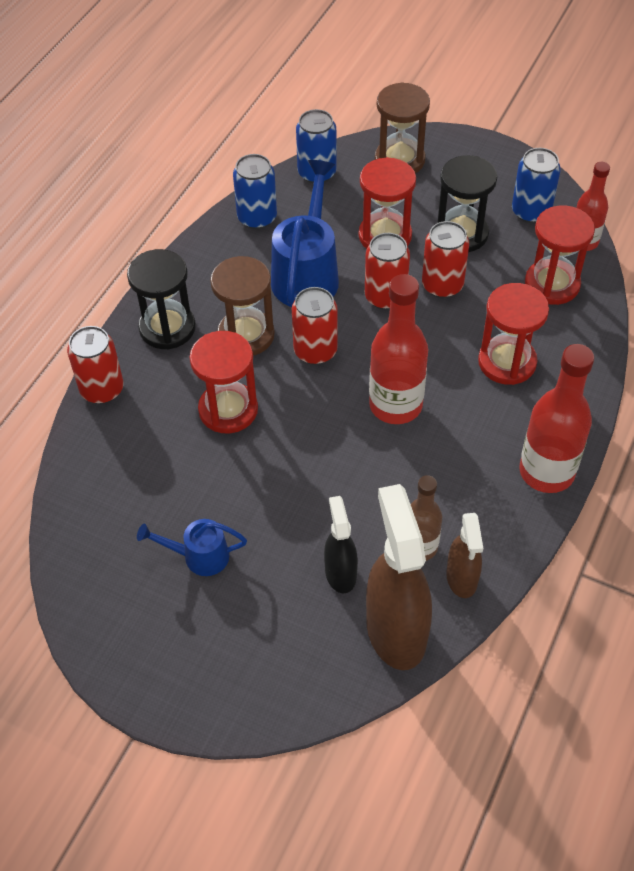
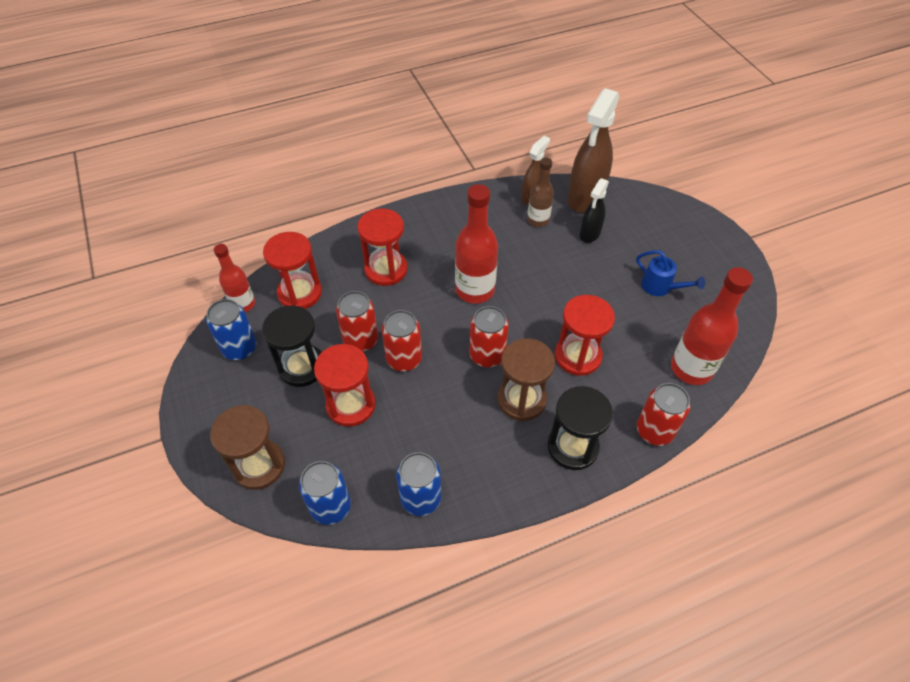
camera: 140 degrees left, 0 degrees up
blue watering can [271,160,339,307] -> none
red bottle [519,344,594,493] -> red bottle moved to [671,267,753,385]

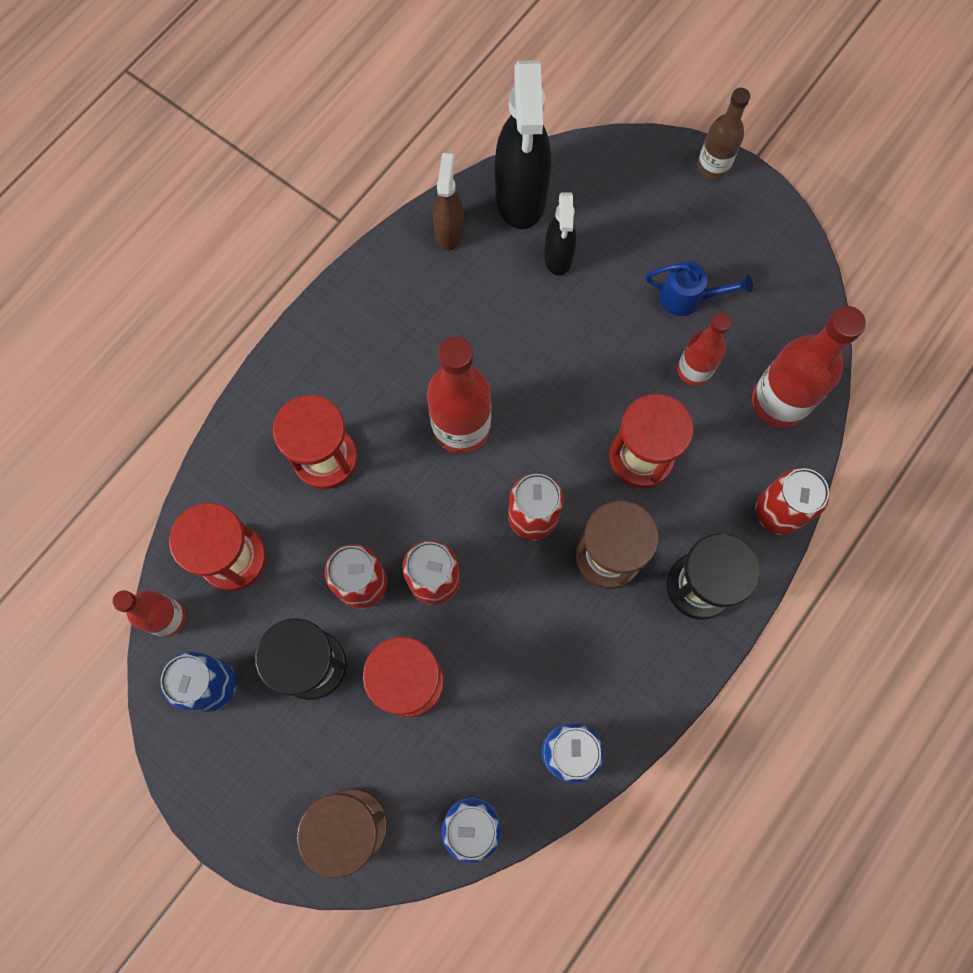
camera: 30 degrees left, 20 degrees up
brown bottle [527,158,554,227] -> brown bottle moved to [697,88,750,179]
brown spray bottle [568,88,619,213] -> black spray bottle [495,60,551,229]
none -> red bottle [677,313,731,386]

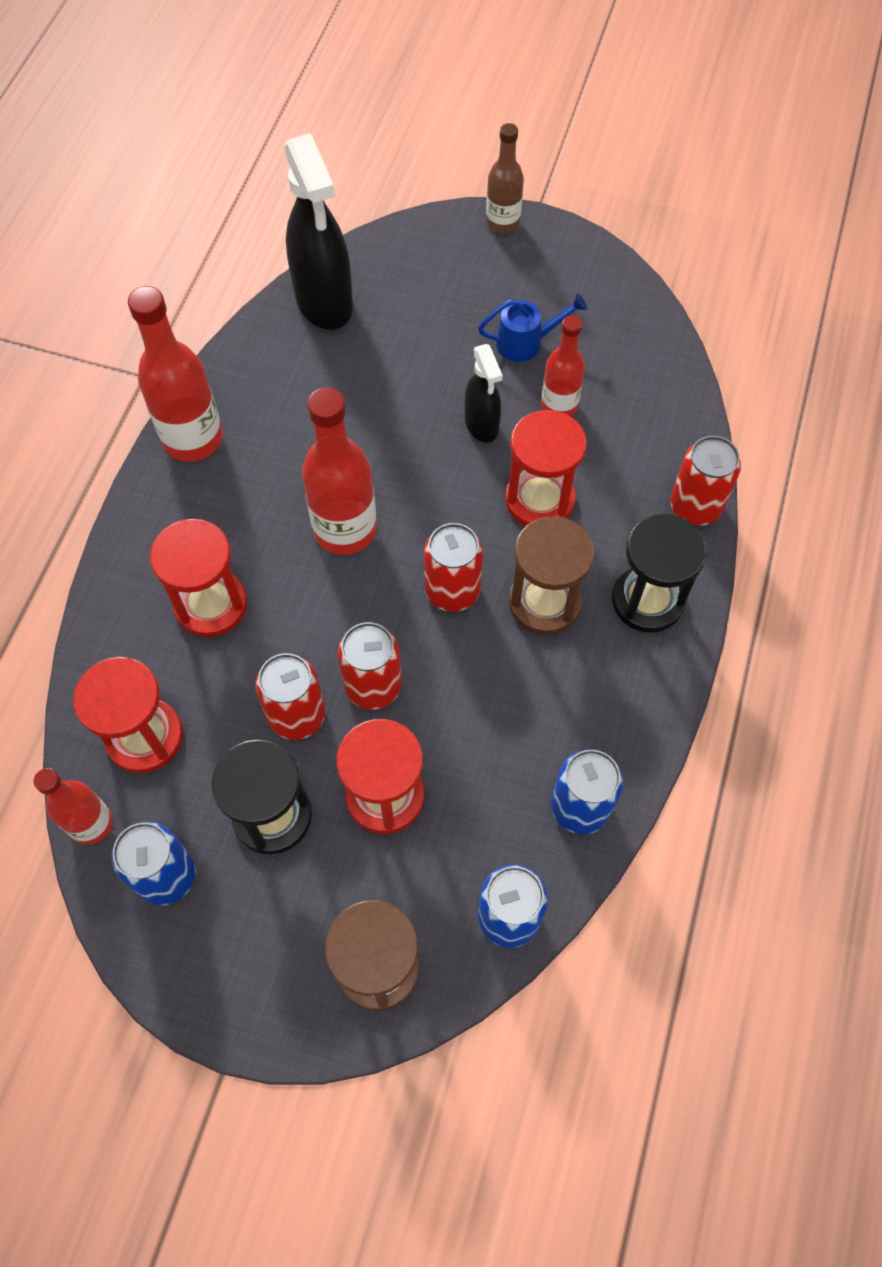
camera: 20 degrees left, 10 degrees down
brown spray bottle [433,153,464,251] -> none
black spray bottle [544,192,576,276] -> black spray bottle moved to [465,344,503,443]
red bottle [752,306,866,428] -> red bottle moved to [128,286,223,462]

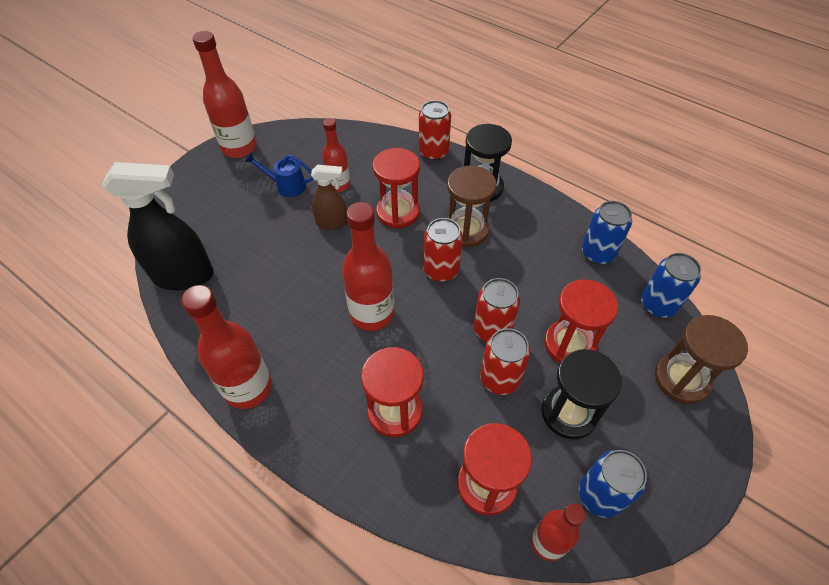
camera: 70 degrees left, 10 degrees down
black spray bottle [465,344,503,443] -> brown spray bottle [311,165,348,230]
blue watering can [478,294,587,362] -> blue watering can turned 90 degrees counterclockwise [245,152,314,197]
brown bottle [486,123,524,233] -> none
none -> red bottle [192,31,257,158]

